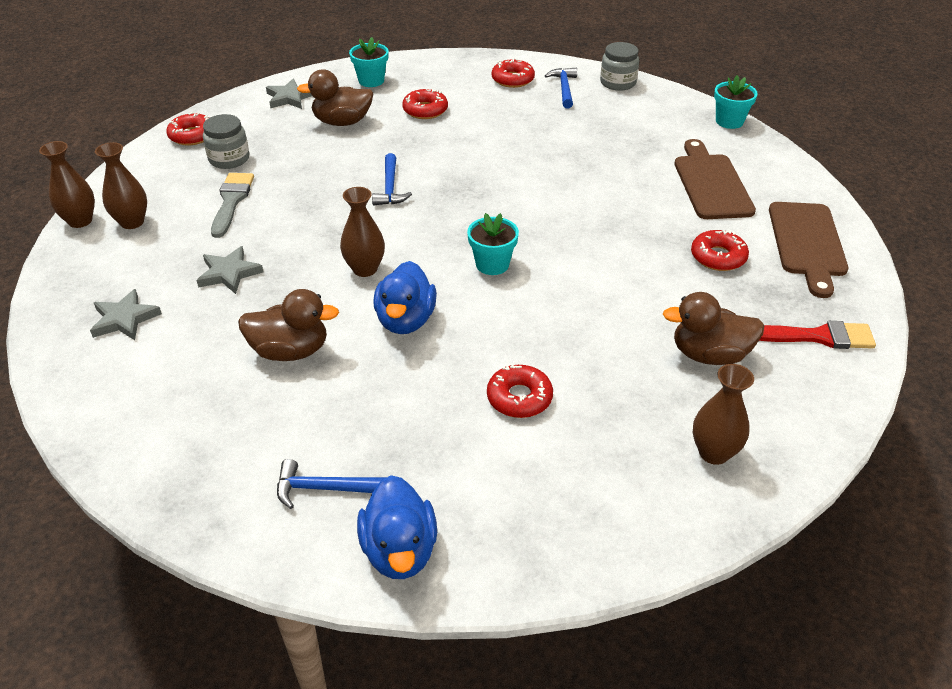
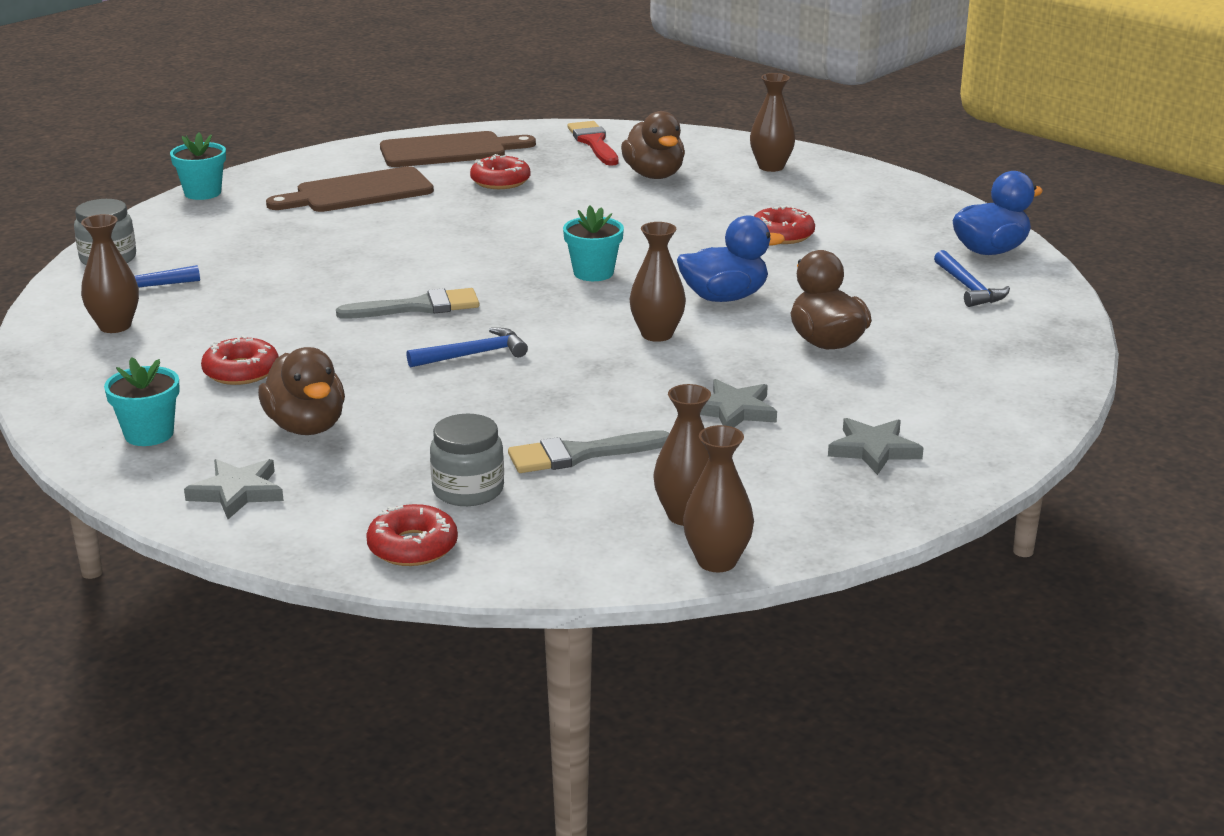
camera: 110 degrees left, 15 degrees down
red donut [492,58,535,88] -> brown vase [81,214,139,333]
none -> grey brush [336,288,479,319]

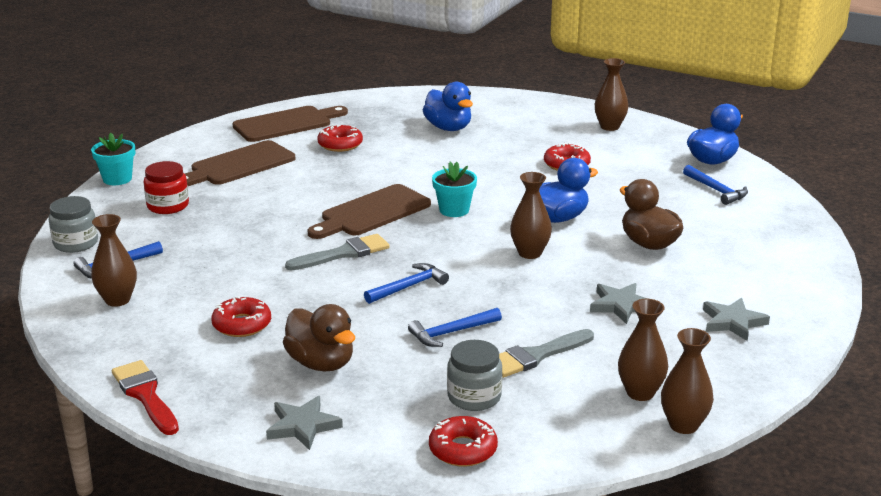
camera: 15 degrees left, 0 degrees up
turquoise flower pot [104,357,180,446] -> none
red brush [568,121,618,166] -> red brush moved to [112,360,179,435]
brown duck [621,111,685,179] -> blue duck [423,82,473,131]
brown vase [750,73,795,172] -> brown vase moved to [595,58,629,131]
none -> red jar [144,161,189,214]
none -> brown cutting board [308,184,431,239]
none -> blue hammer [408,308,502,347]

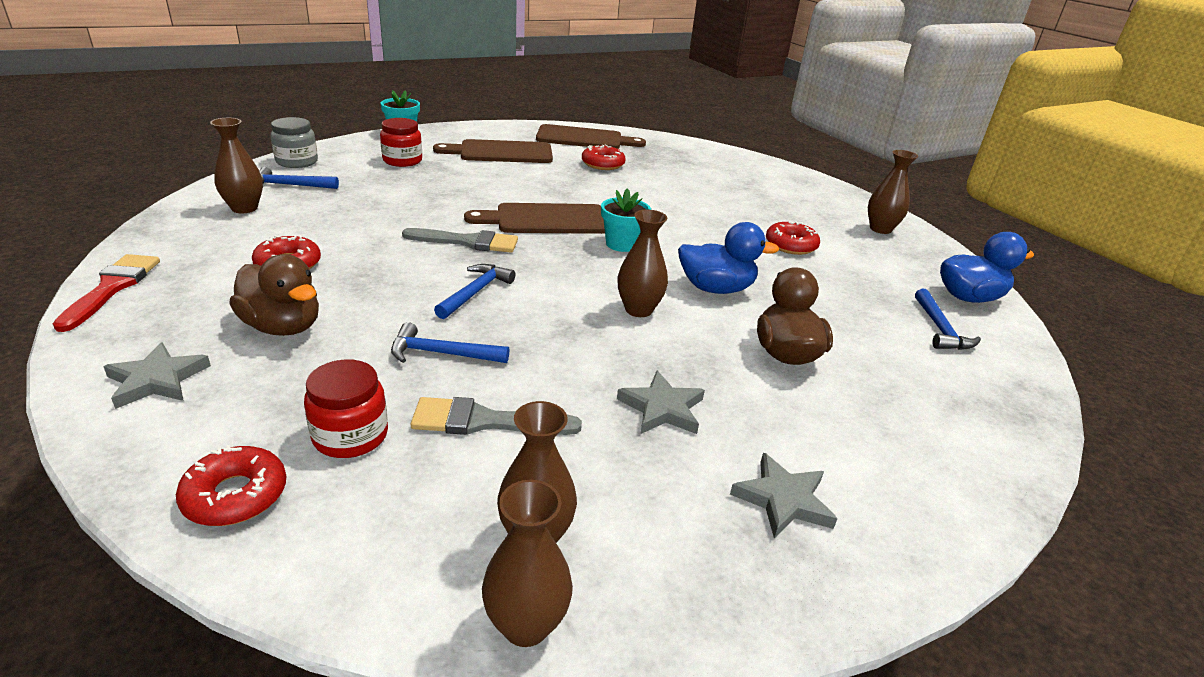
camera: 30 degrees right, 5 degrees up
brown duck [283,304,355,371] -> brown duck turned 45 degrees counterclockwise [229,254,319,336]
blue hammer [364,263,449,304] -> blue hammer turned 60 degrees counterclockwise [434,264,516,319]
blue duck [423,82,473,131] -> none
grey jar [447,340,502,411] -> red jar [304,359,388,458]

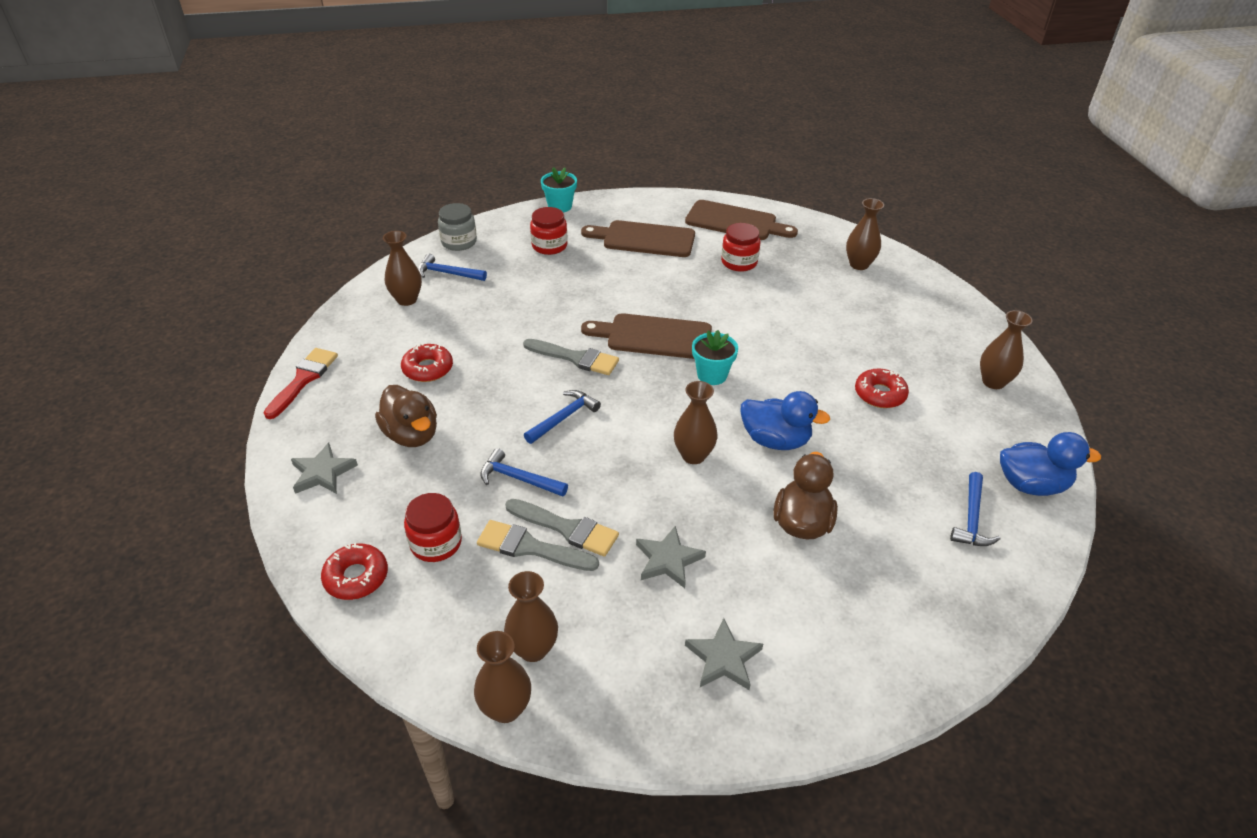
camera: 20 degrees right, 10 degrees up
red donut [582,144,626,170] -> red jar [721,223,760,272]
none -> grey brush [505,499,619,557]
none -> brown vase [846,198,884,270]

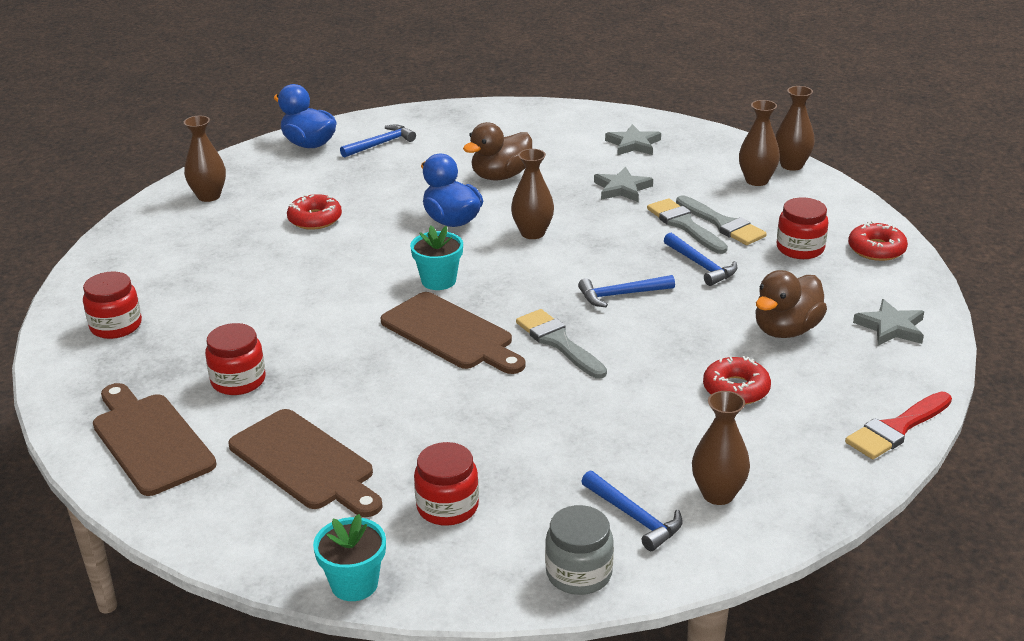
camera: 145 degrees left, 10 degrees down
brown duck [375,385,437,447] -> brown duck turned 135 degrees counterclockwise [756,270,827,338]
brown vase [846,198,884,270] -> red jar [83,271,142,339]

